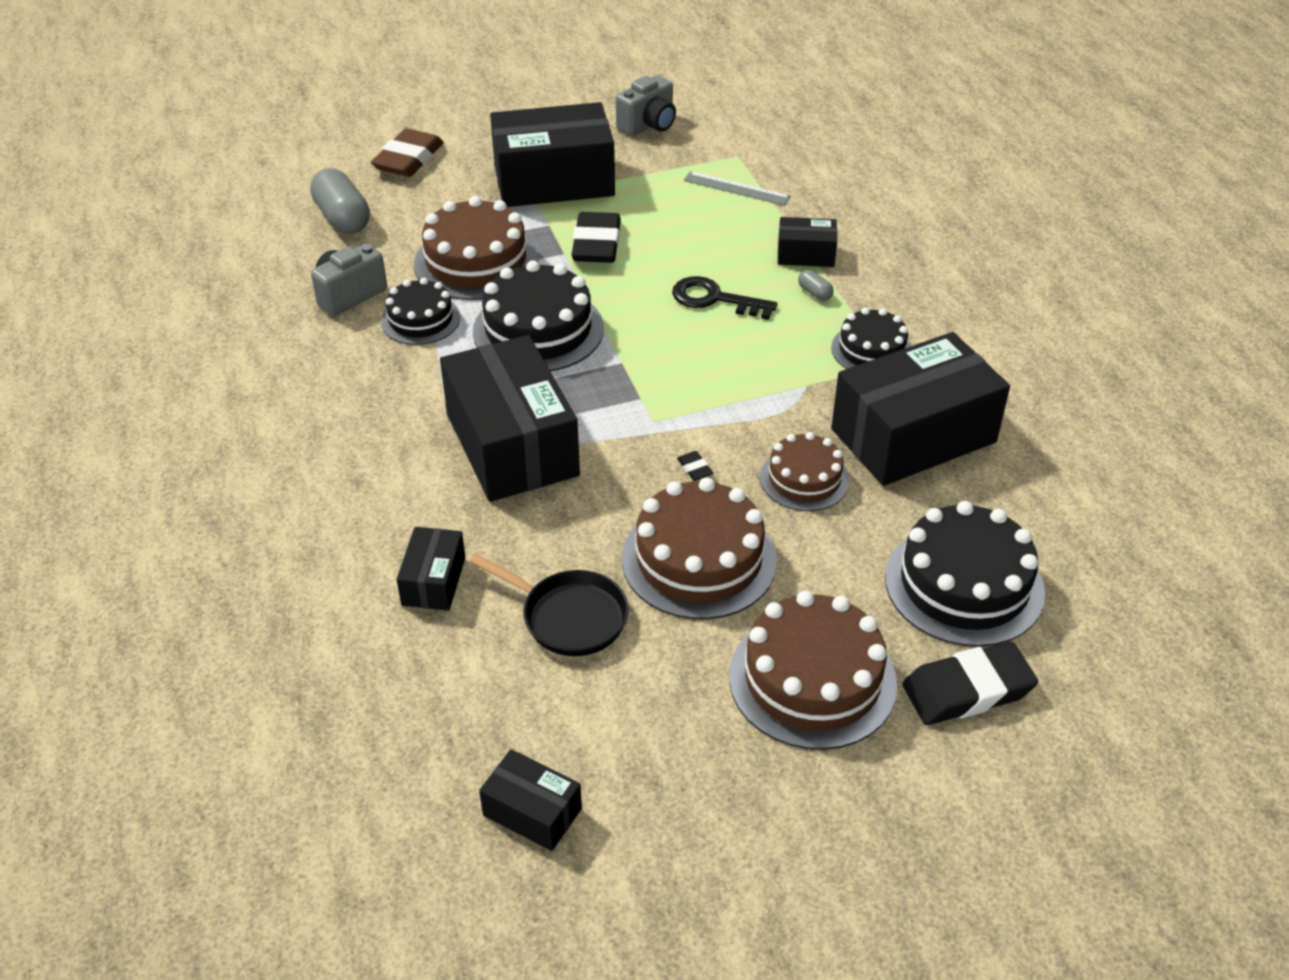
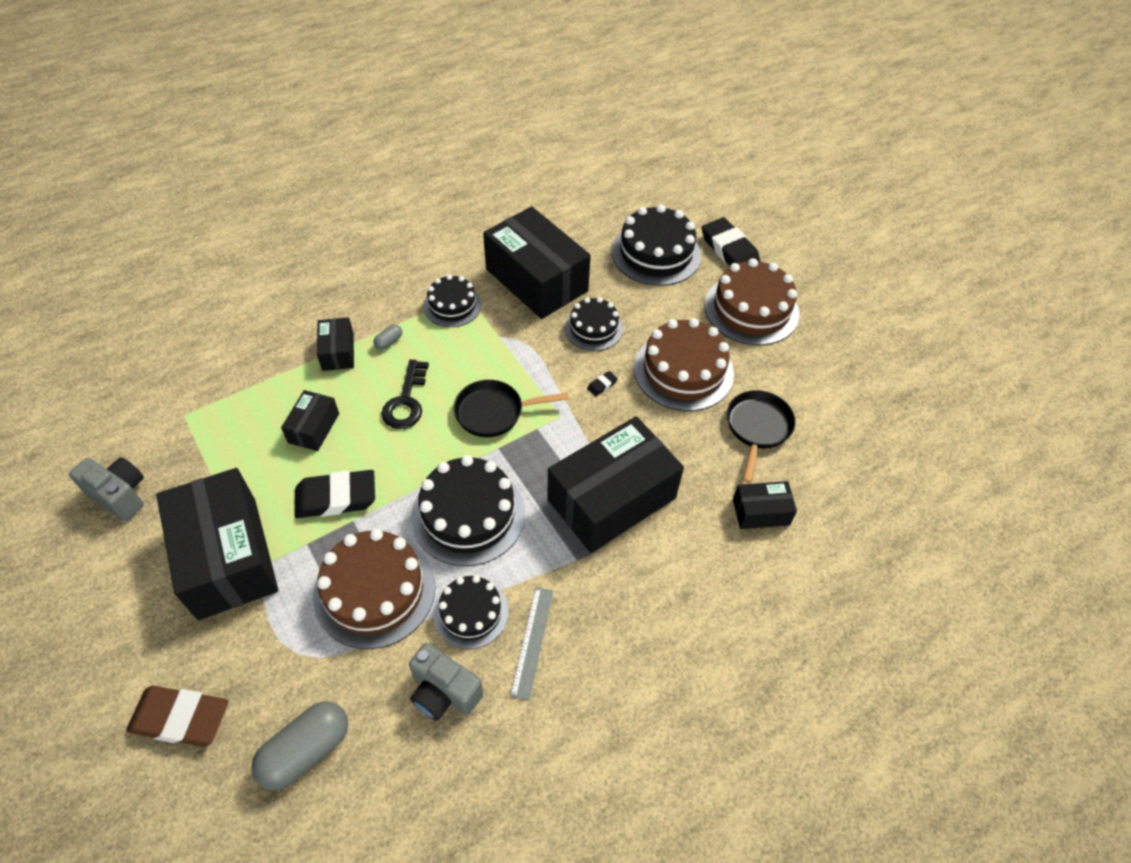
camera: 105 degrees left, 10 degrees up
black box [479,749,582,851] -> black box moved to [281,390,339,451]
grey ruler [684,171,791,206] -> grey ruler moved to [510,587,553,700]
brown cake [760,432,850,511] -> black cake [564,297,623,351]
none -> black pan [453,380,569,437]

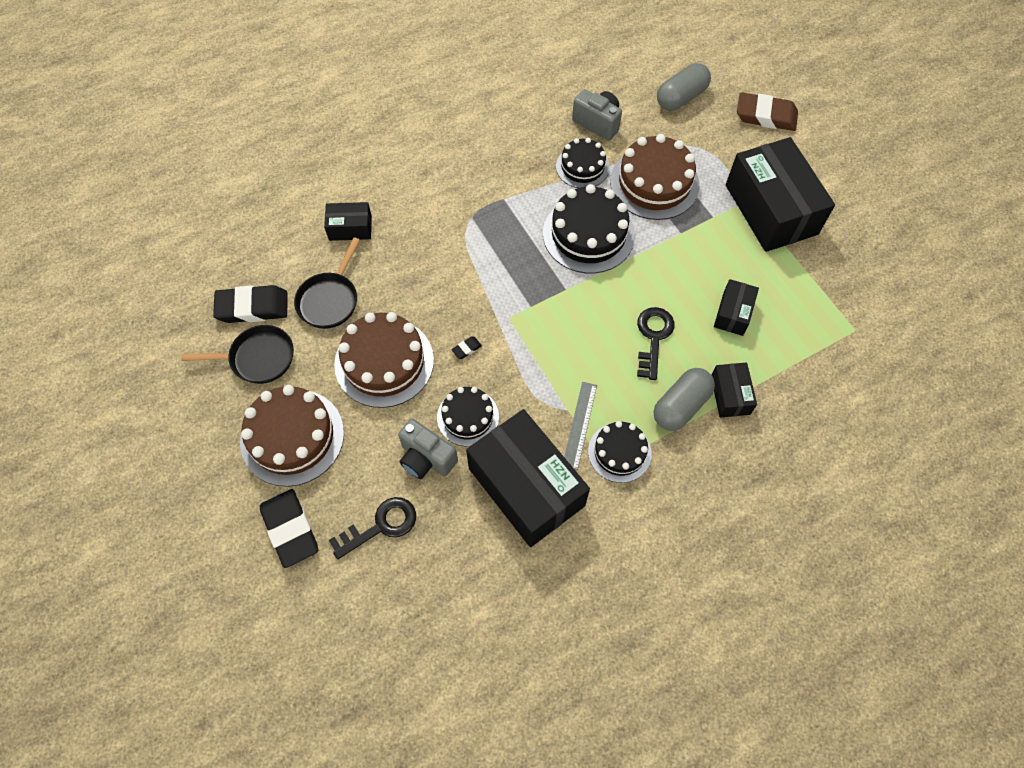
camera: 175 degrees left, 10 degrees up
grey camera [69,457,144,521] -> grey camera moved to [398,419,458,479]
black eraser [294,470,375,518] -> black eraser moved to [213,285,287,323]
grey capsule [373,324,402,350] -> grey capsule [654,368,715,431], size x2.20
black pan [453,380,569,437] -> black pan moved to [181,325,294,384]
grey ruler [510,587,553,700] -> grey ruler moved to [564,382,597,471]
black box [548,416,684,553] -> none
black cake [612,204,701,286] -> black key [329,497,416,559]

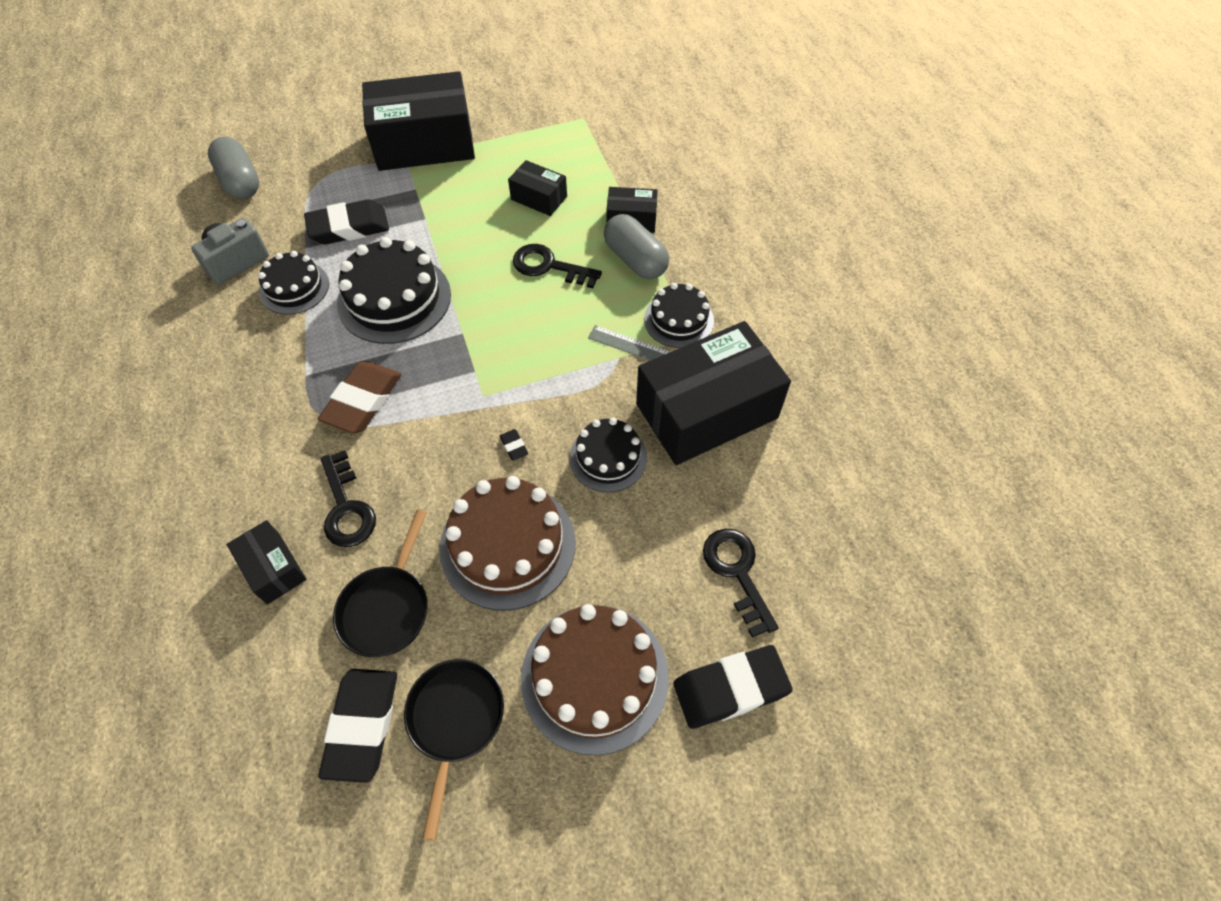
camera: 80 degrees left, 5 degrees down
black pan [294,237,360,329] -> black pan turned 75 degrees clockwise [333,509,428,657]
black box [324,202,372,241] -> black box turned 45 degrees counterclockwise [227,520,307,604]
grey camera [398,419,458,479] -> none
brown cake [610,134,699,220] -> black eraser [304,199,389,244]
brown eraser [737,92,798,131] -> brown eraser moved to [318,361,401,433]
none -> black key [321,450,376,547]

